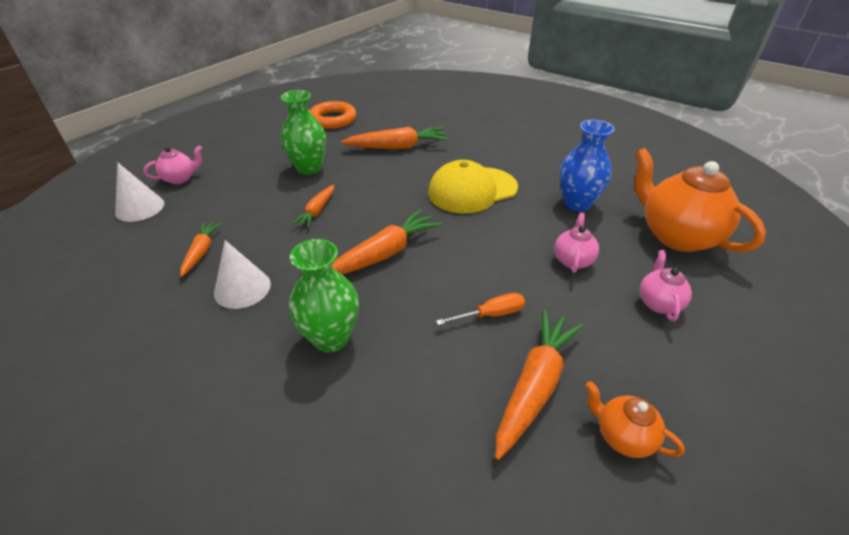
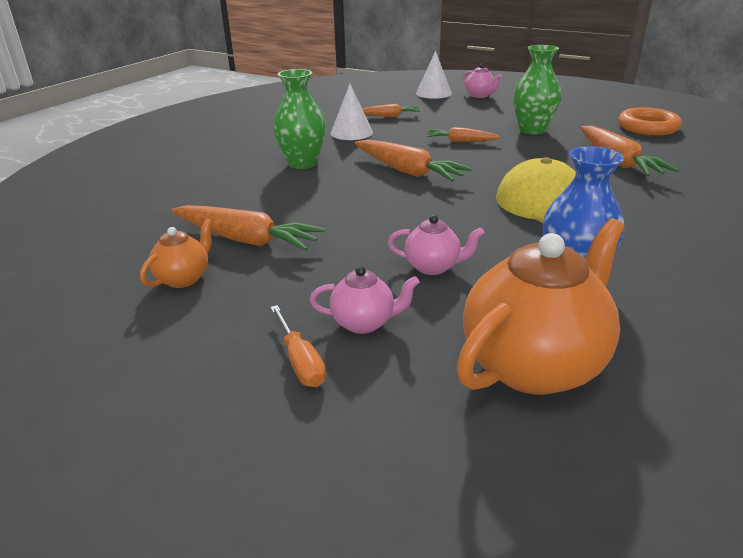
camera: 85 degrees right, 10 degrees down
orange screwdriver [436,293,525,325] -> orange screwdriver moved to [270,305,326,387]

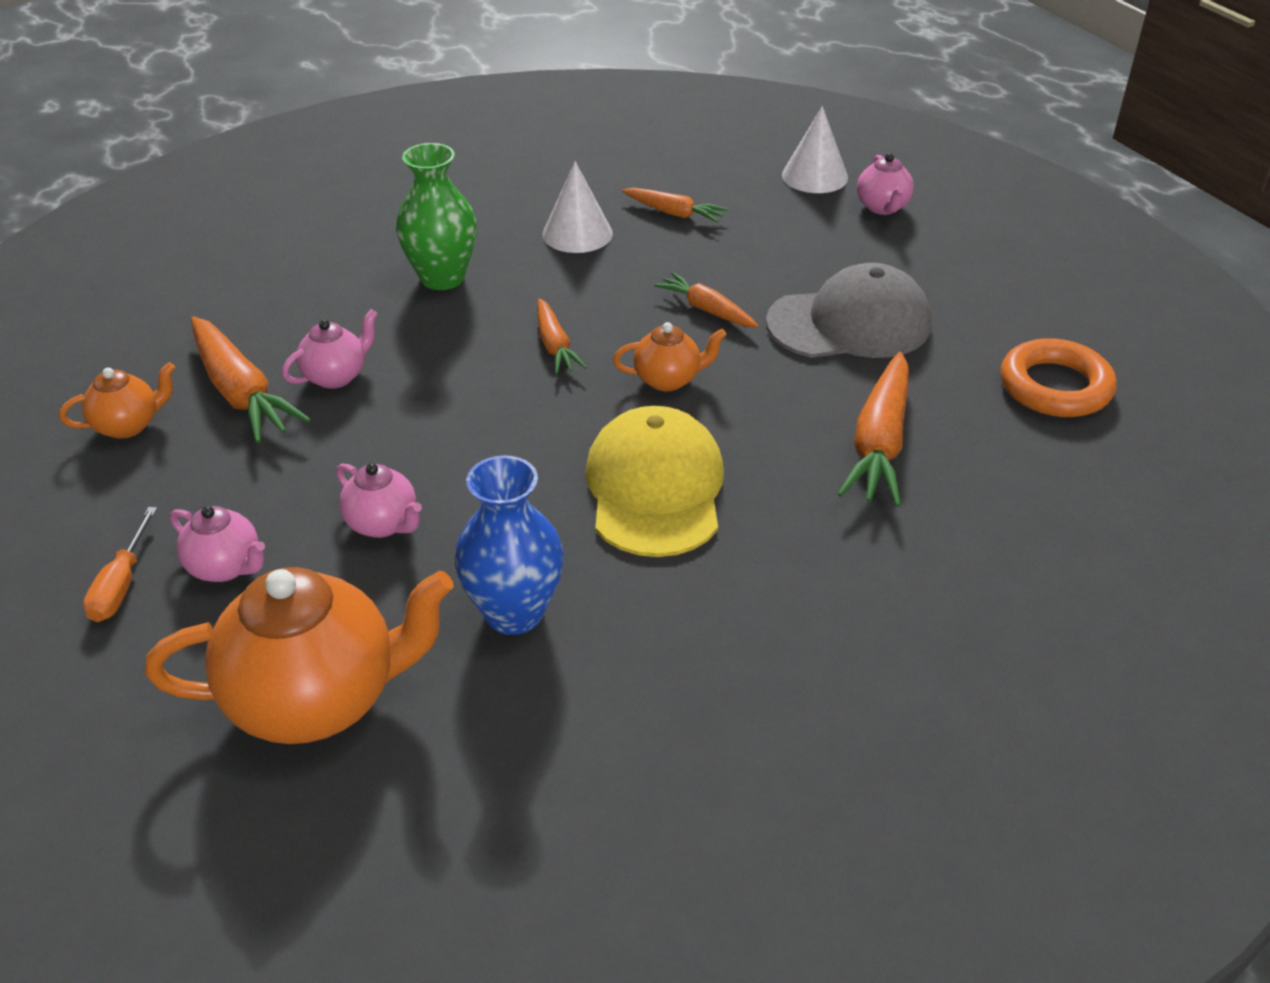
camera: 30 degrees right, 10 degrees up
orange carrot [355,140,473,182] -> orange carrot [537,298,587,374], size x0.59
green vase [513,45,561,135] -> grey cap [766,263,931,358]
none -> pink teapot [282,309,378,389]
none -> orange teapot [613,322,727,391]

